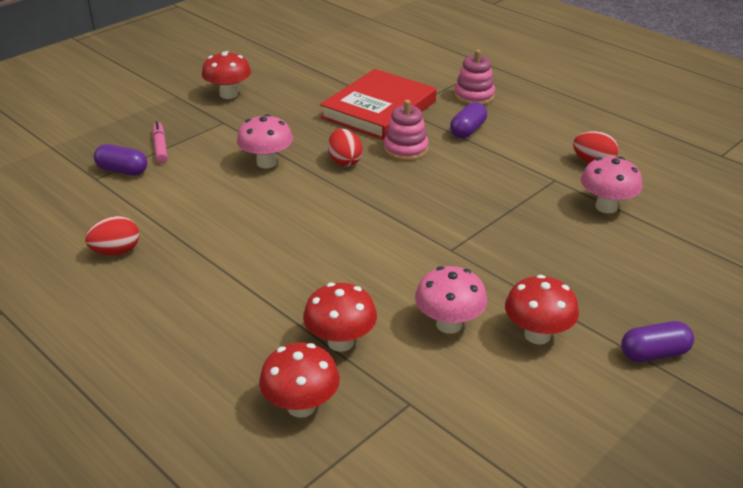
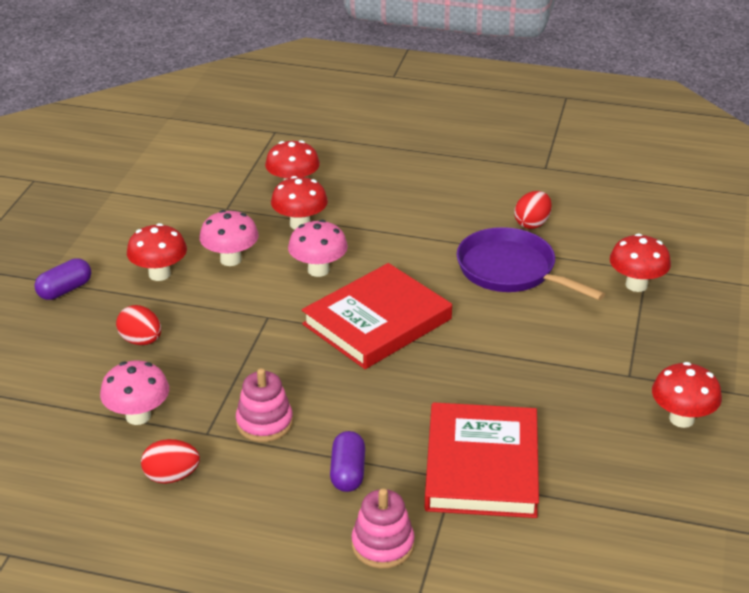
camera: 150 degrees right, 0 degrees up
purple capsule [94,144,147,176] -> red mushroom [610,233,671,292]
pink marker [152,121,168,163] -> none
pink mushroom [237,114,293,168] -> pink mushroom moved to [288,220,348,277]
red egg [328,129,363,167] -> red egg moved to [116,305,161,345]
pink stacking toy [384,100,429,161] -> pink stacking toy moved to [236,368,293,442]
none -> red book [302,263,452,369]
none -> purple pan [457,227,605,300]

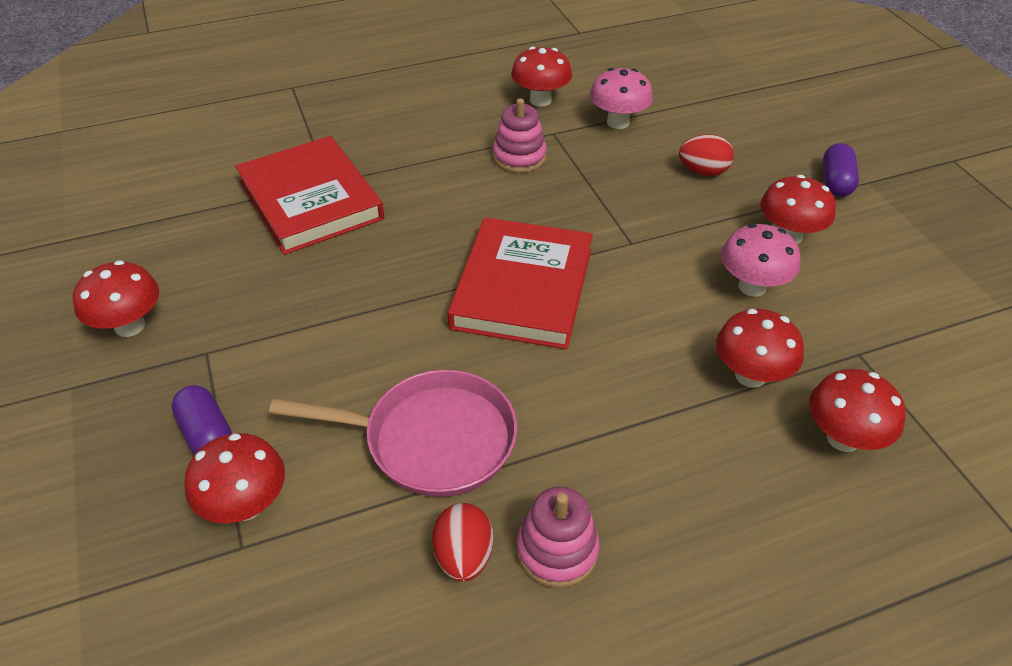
camera: 145 degrees right, 10 degrees up
red egg [141,439,200,484] -> red mushroom [511,47,572,106]
pink mushroom [288,220,348,277] -> none
purple capsule [330,431,365,492] -> purple capsule moved to [171,385,232,454]
pink stacking toy [352,488,415,568] -> pink stacking toy moved to [517,487,600,588]
purple pan [457,227,605,300] -> pink pan [269,370,517,497]

